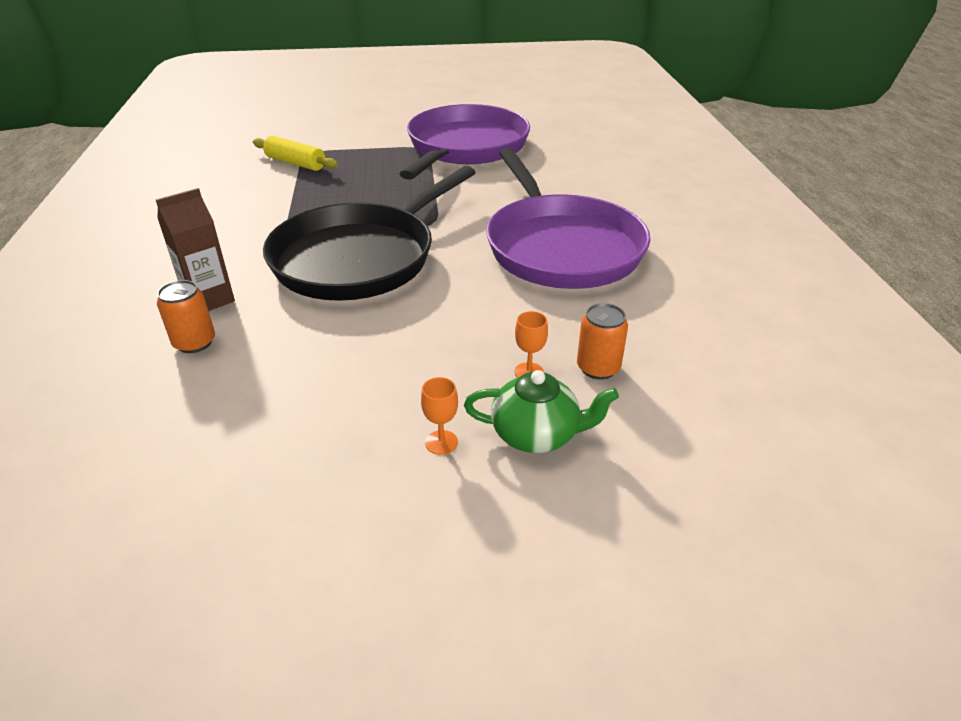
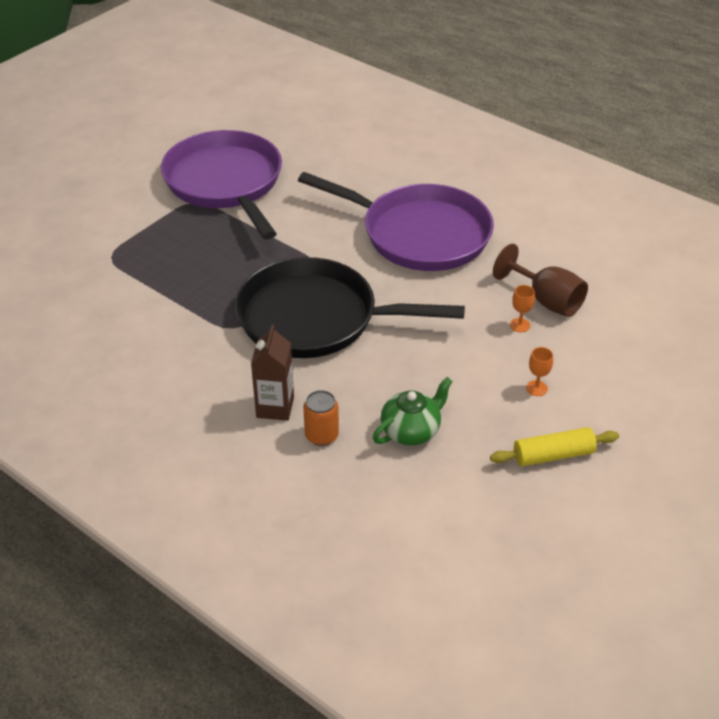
camera: 45 degrees left, 5 degrees up
yellow rolling pin [253,136,338,171] -> yellow rolling pin moved to [490,427,619,466]
black pan [263,166,476,301] -> black pan turned 105 degrees clockwise [235,257,465,358]
green teapot [464,370,619,453] -> green teapot moved to [373,377,453,445]
orange can [577,303,628,380] -> brown goblet [493,244,588,317]

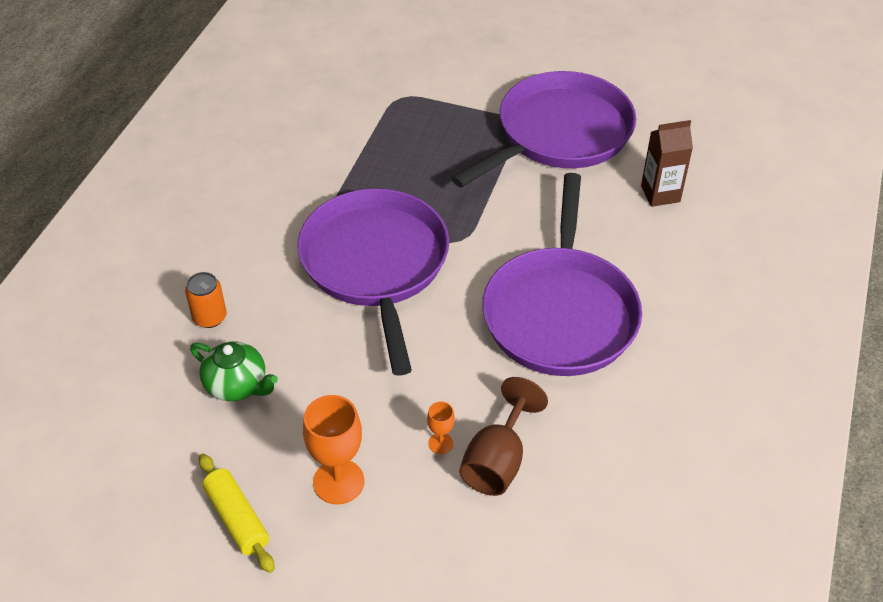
camera: 70 degrees right, 5 degrees up
black pan [235,257,465,358] -> purple pan [297,188,449,376]
brown carton [251,325,294,421] -> brown carton moved to [641,120,693,207]
orange goblet [526,347,553,396] -> orange goblet [303,395,364,504], size x2.00

